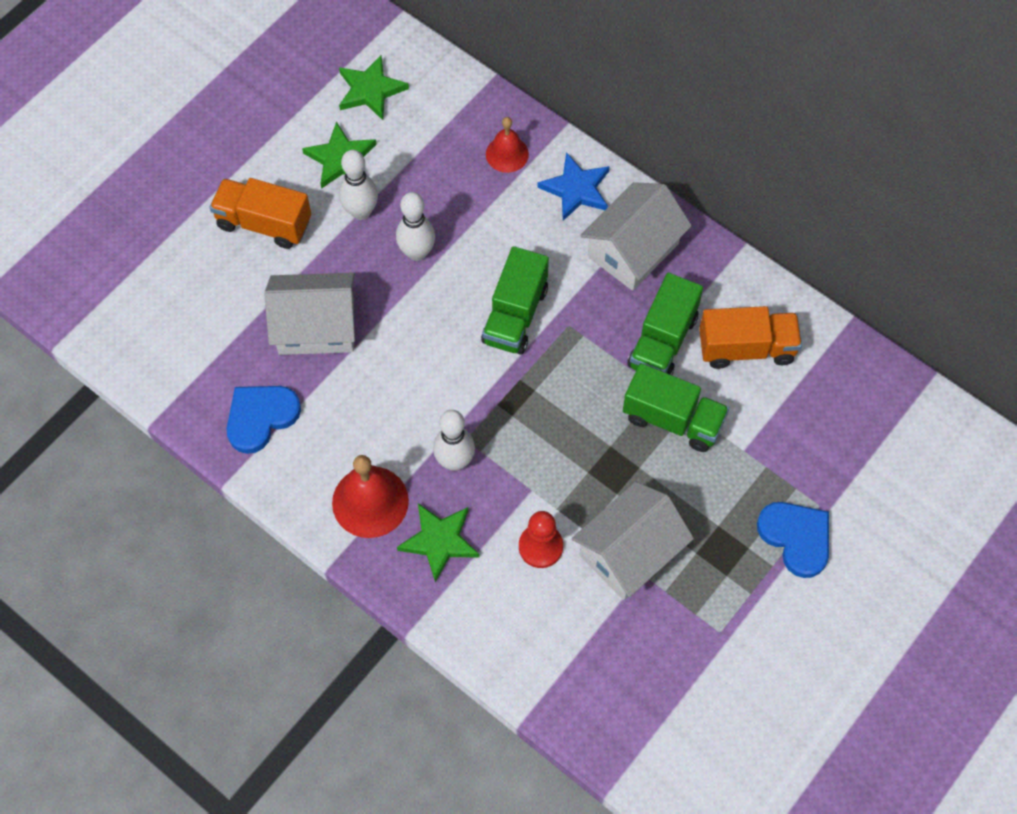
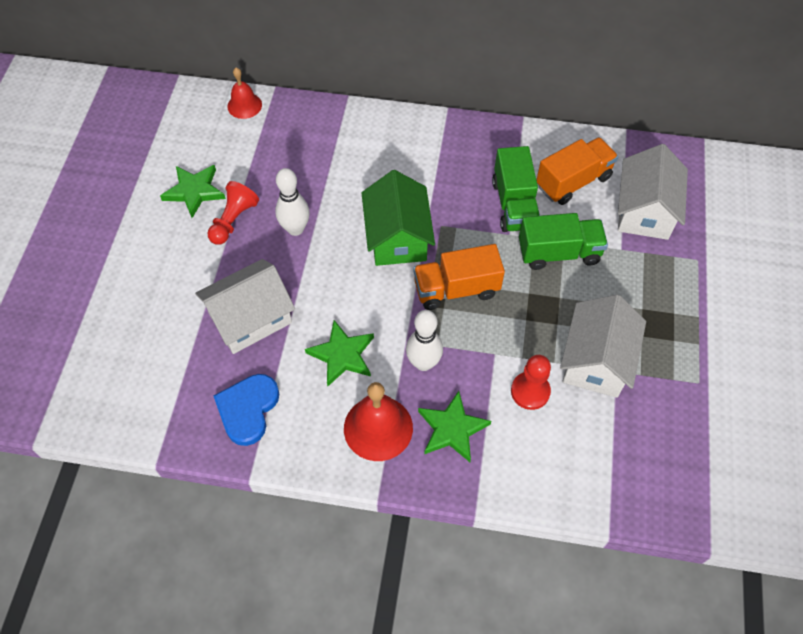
camera: 30 degrees left, 5 degrees down
orange truck [210,178,311,249] -> orange truck moved to [413,244,505,310]
green star [339,55,409,120] -> green star moved to [305,320,374,386]
white bowling pin [339,150,378,220] -> red pawn [207,181,259,245]
green truck [481,246,549,355] -> green house [362,170,435,266]
red bell [486,117,529,173] -> red bell moved to [227,68,262,119]
blue star [537,152,610,221] -> none
white house [580,182,692,291] -> white house moved to [618,144,688,240]
blue heart [757,502,829,578] -> none

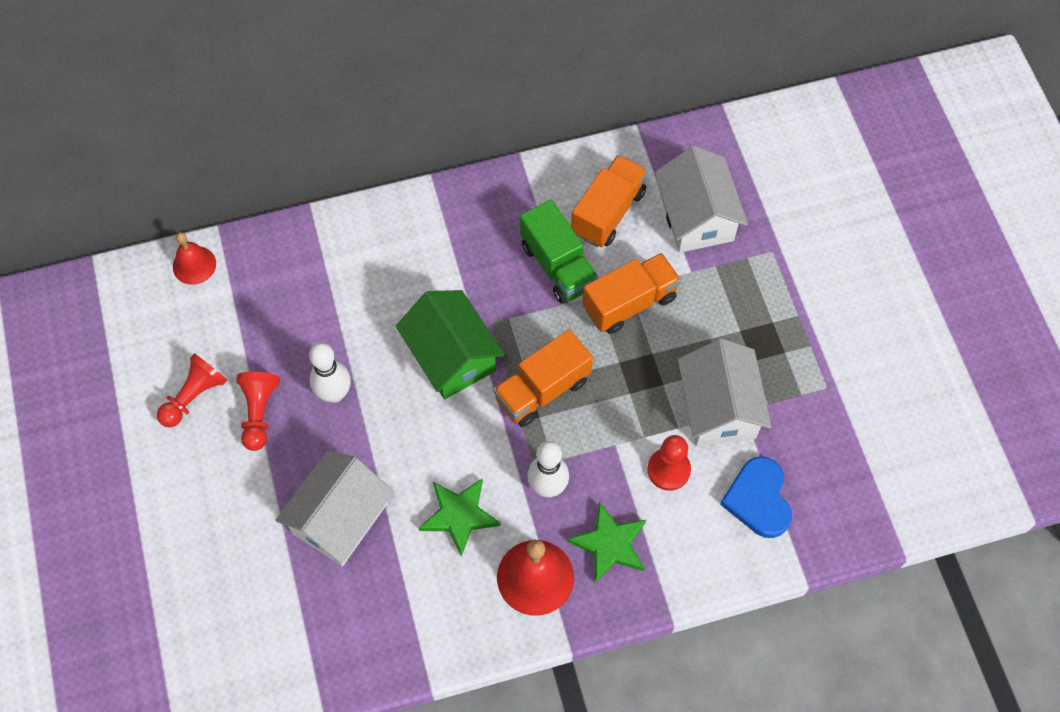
camera: 25 degrees left, 5 degrees up
green star [160,165,226,218] -> red pawn [157,353,227,427]
blue heart [214,374,279,446] -> blue heart moved to [720,456,792,538]
green truck [519,213,608,270] -> orange truck [582,253,681,334]

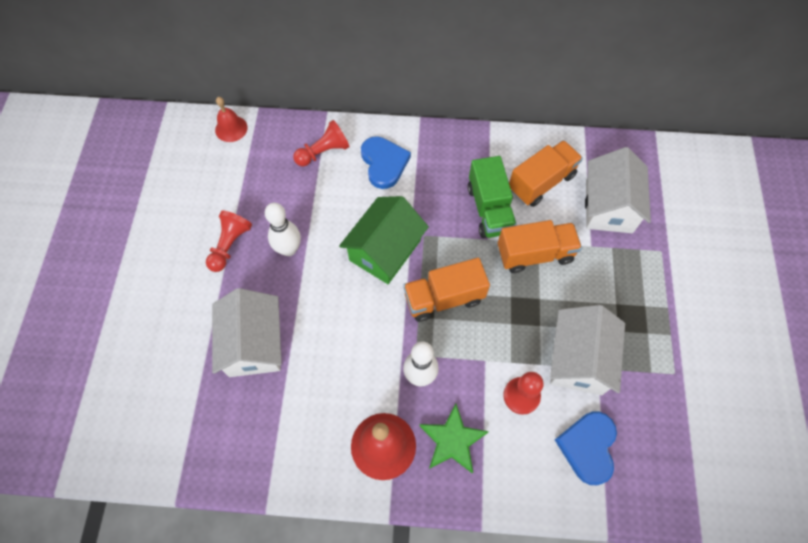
camera: 20 degrees right, 0 degrees up
red pawn [157,353,227,427] -> red pawn moved to [293,120,350,166]
white house [275,450,393,566] -> white house turned 60 degrees counterclockwise [212,288,282,377]
green house [396,290,504,399] -> green house turned 45 degrees clockwise [339,196,429,284]
green star [419,479,501,557] -> none
none -> blue heart [361,136,411,189]

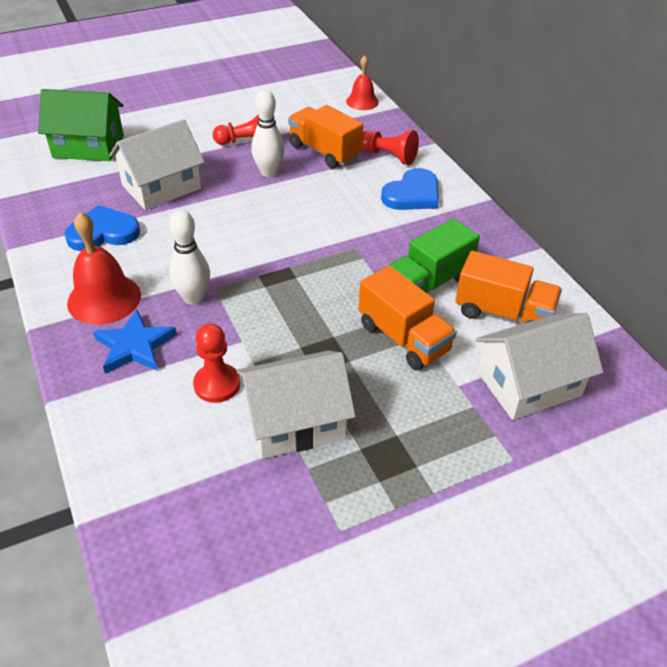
camera: 60 degrees right, 20 degrees down
green house [339,196,429,284] -> green house moved to [38,89,124,161]
orange truck [403,258,490,322] -> orange truck moved to [288,105,363,168]
green star [419,403,489,474] -> blue star [93,310,177,374]
blue heart [555,411,617,485] -> blue heart moved to [64,205,140,251]

